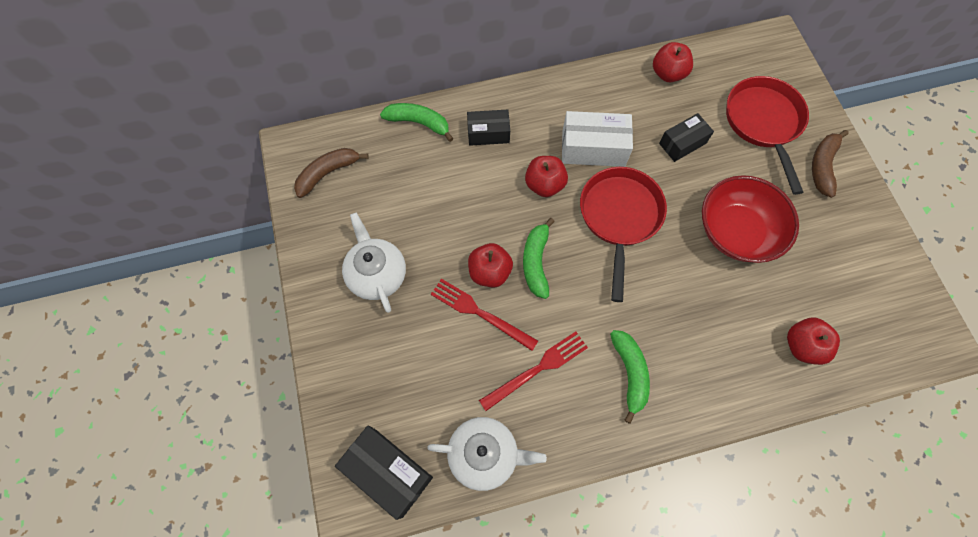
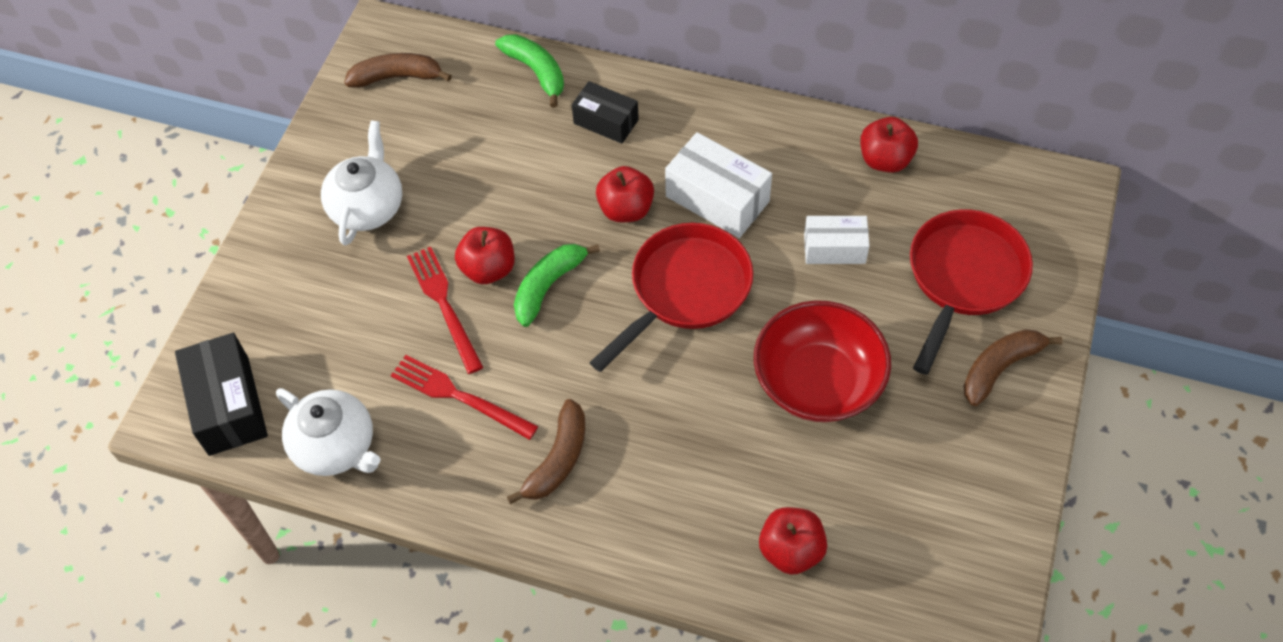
camera: 35 degrees right, 10 degrees down
red fork [479,332,588,411] -> red fork turned 150 degrees counterclockwise [391,355,538,440]
green banana [610,330,650,424] -> brown banana [507,399,585,504]
black box [659,113,714,162] -> white box [804,216,870,264]

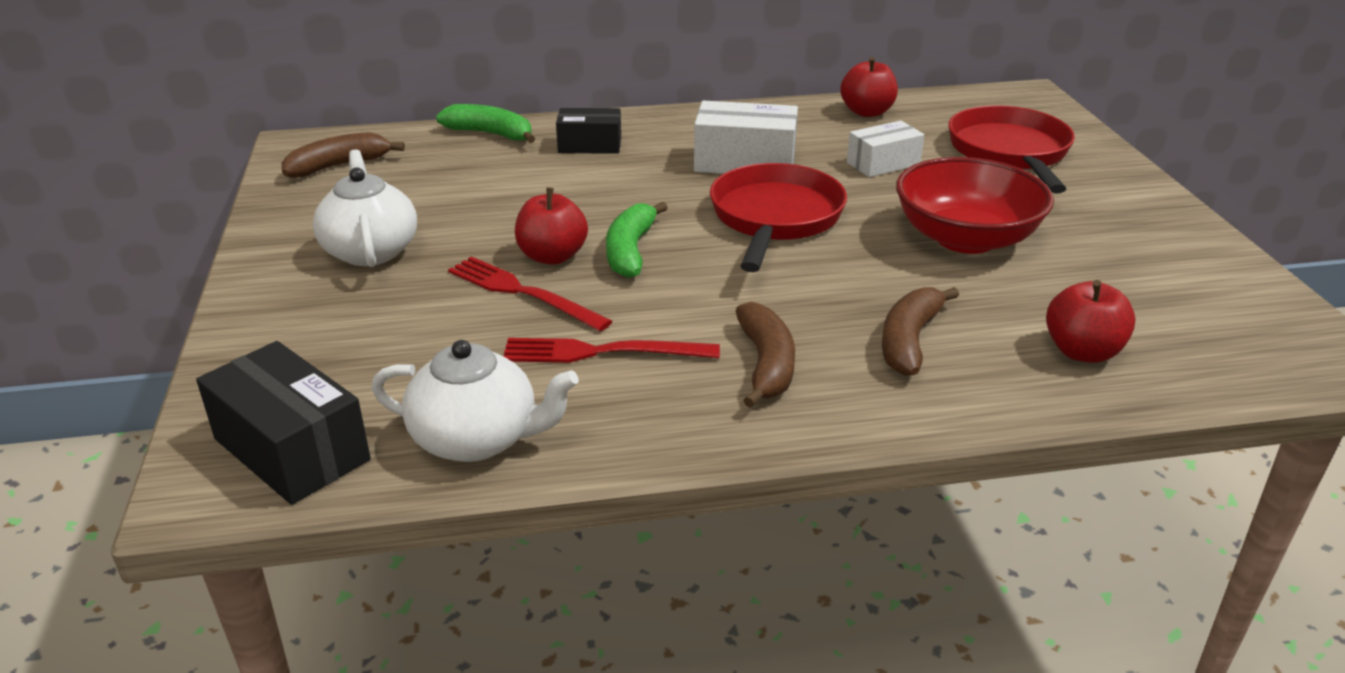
camera: 30 degrees left, 25 degrees down
red apple [596,166,654,222] -> none
brown banana [964,329,1063,406] -> brown banana moved to [882,287,959,376]

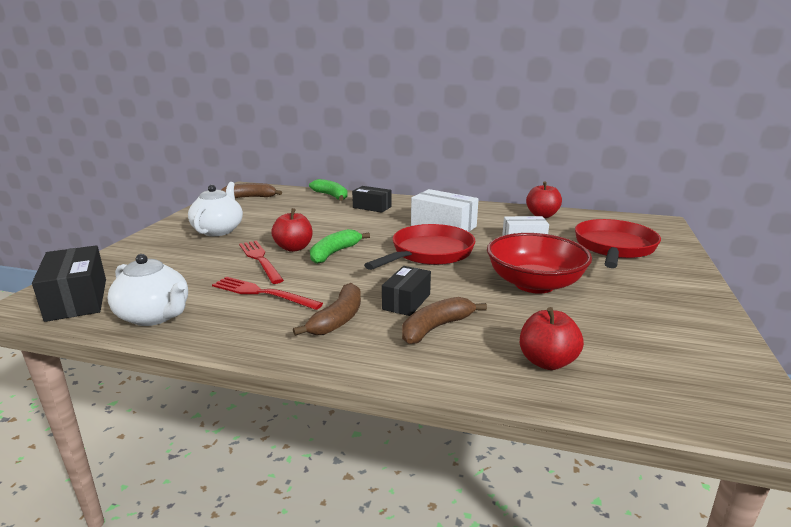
camera: 25 degrees right, 10 degrees down
none -> black box [382,266,431,316]

